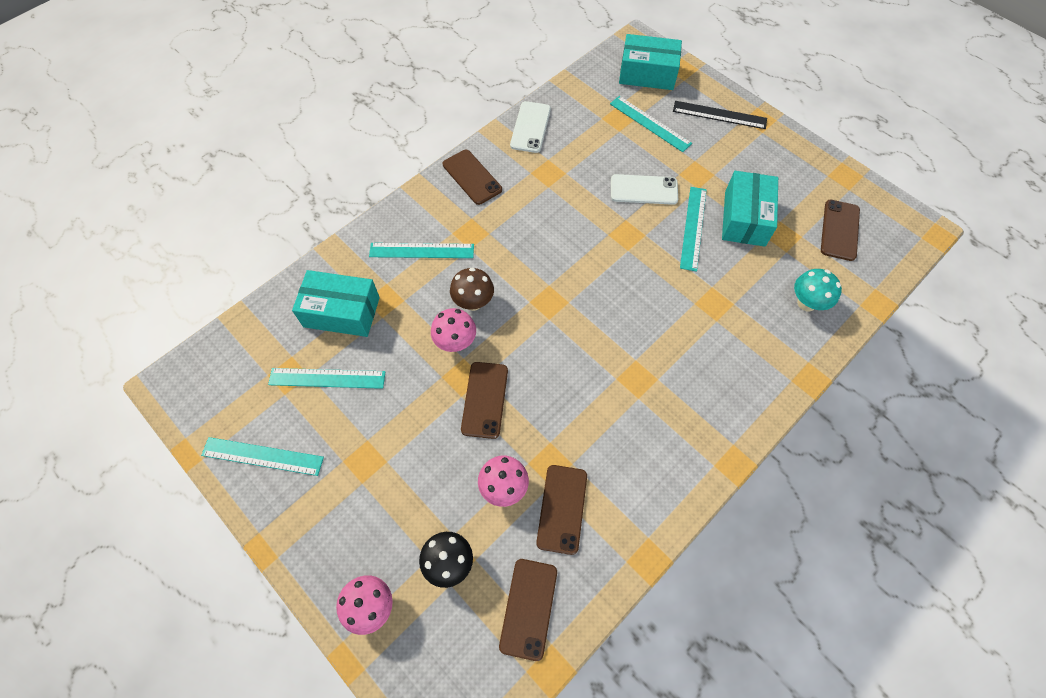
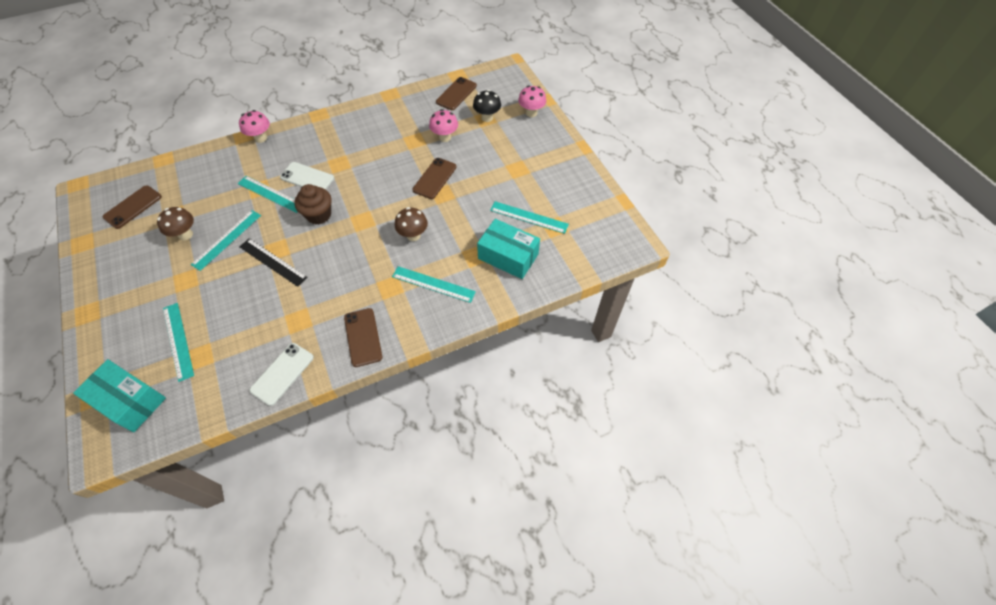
camera: 160 degrees left, 5 degrees down
turquoise ruler [201,437,324,476] -> turquoise ruler moved to [238,176,298,213]
pink mushroom [431,308,476,352] -> pink mushroom moved to [239,110,270,143]
brown phone [536,465,587,555] -> none
white phone [611,174,678,205] -> white phone moved to [280,162,334,190]
black ruler [673,101,767,129] -> black ruler moved to [239,238,308,287]
turquoise box [722,171,778,247] -> brown mushroom [157,207,194,240]
turquoise mushroom [794,269,842,311] -> none
none -> brown cupcake [295,184,331,224]

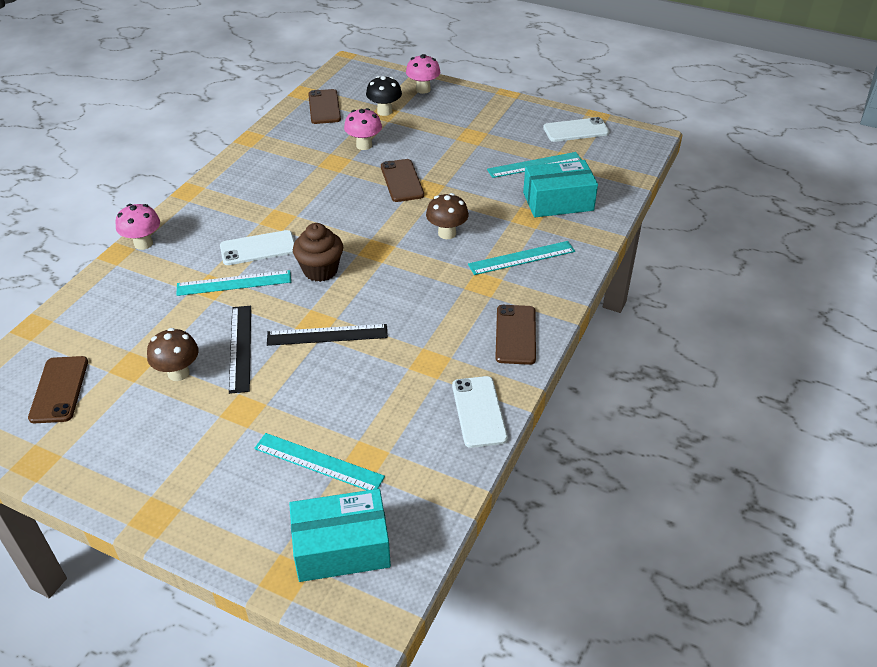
camera: 40 degrees left, 15 degrees down
turquoise ruler [191,210,261,271] -> black ruler [229,306,251,394]
brown phone [344,308,382,367] -> brown phone turned 60 degrees clockwise [495,305,536,365]
none -> white phone [543,117,610,142]

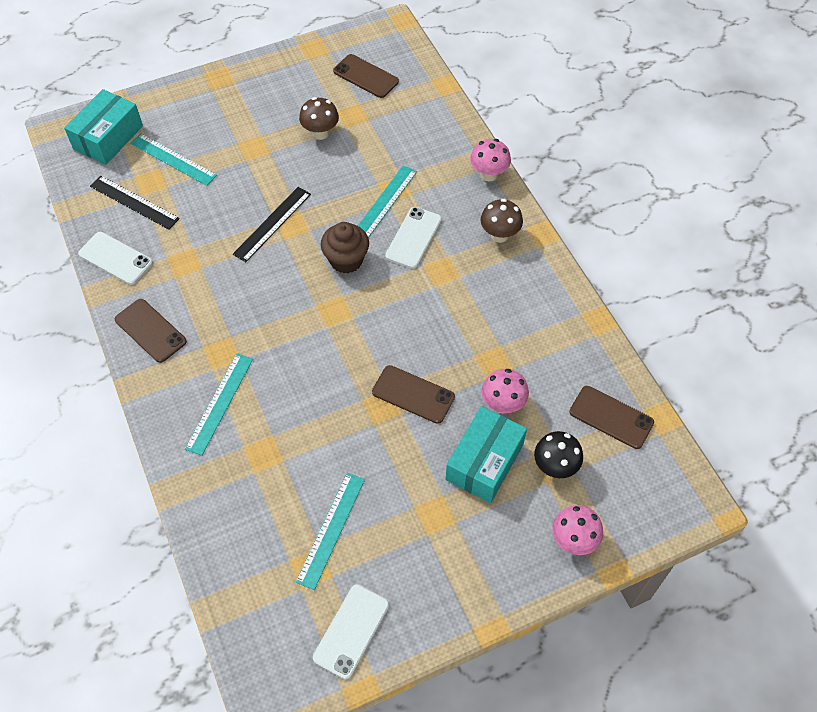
camera: 130 degrees right, 15 degrees up
black ruler [229,306,251,394] -> black ruler moved to [90,176,180,230]
turquoise ruler [254,433,385,490] -> turquoise ruler turned 60 degrees clockwise [130,133,217,186]
brown mushroom [426,193,469,239] -> brown mushroom moved to [481,199,523,243]
turquoise box [523,160,598,217] -> turquoise box moved to [445,406,527,503]

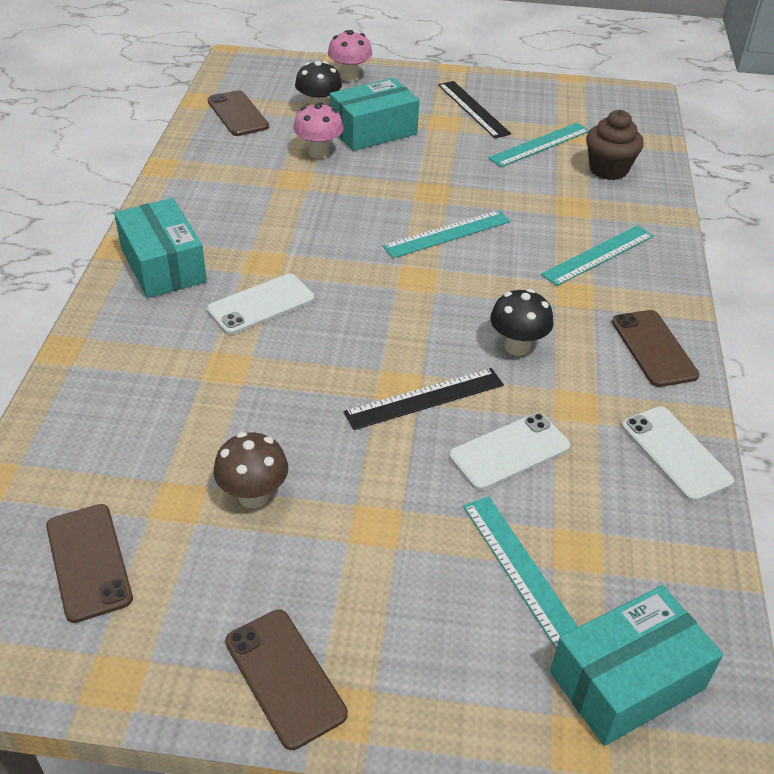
camera: 150 degrees left, 15 degrees down
black ruler [90,176,180,230] -> black ruler moved to [438,81,511,138]
white phone [313,584,389,679] -> white phone moved to [449,413,571,491]
brown cupcake [321,222,369,273] -> brown cupcake moved to [586,110,644,180]
turquoise ruler [358,165,417,238] -> turquoise ruler moved to [382,210,511,258]
brown phone [372,365,455,424] -> brown phone moved to [225,609,348,750]
pink mushroom [470,139,511,182] -> none
brown mushroom [481,199,523,243] -> turquoise box [114,198,207,298]
none -> black mushroom [490,289,554,356]

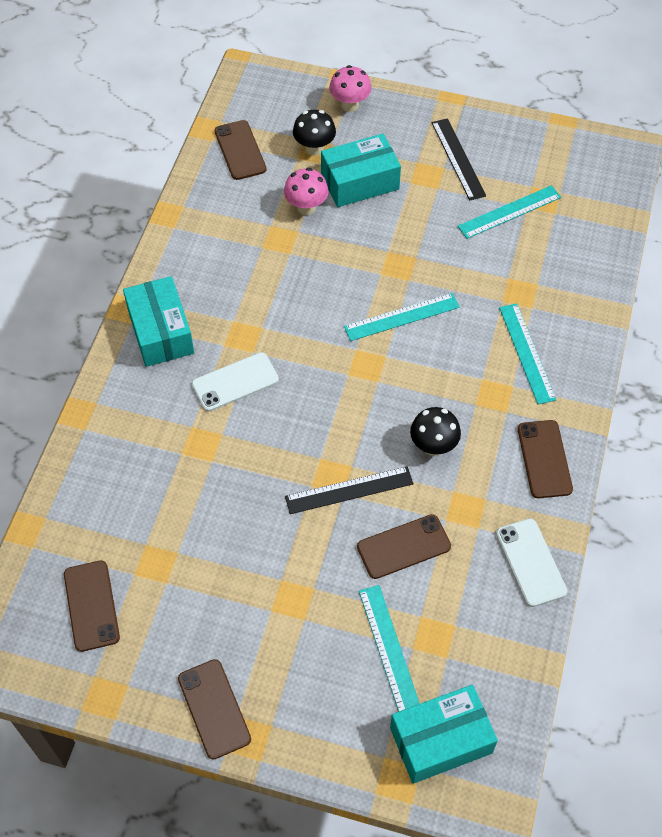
camera: 10 degrees right, 15 degrees up
brown mushroom [213,432,288,508] -> none
white phone [449,413,571,491] -> brown phone [357,514,451,579]
turquoise ruler [541,225,654,286] -> turquoise ruler turned 75 degrees counterclockwise [499,303,556,404]
brown cupcake [586,110,644,180] -> none

